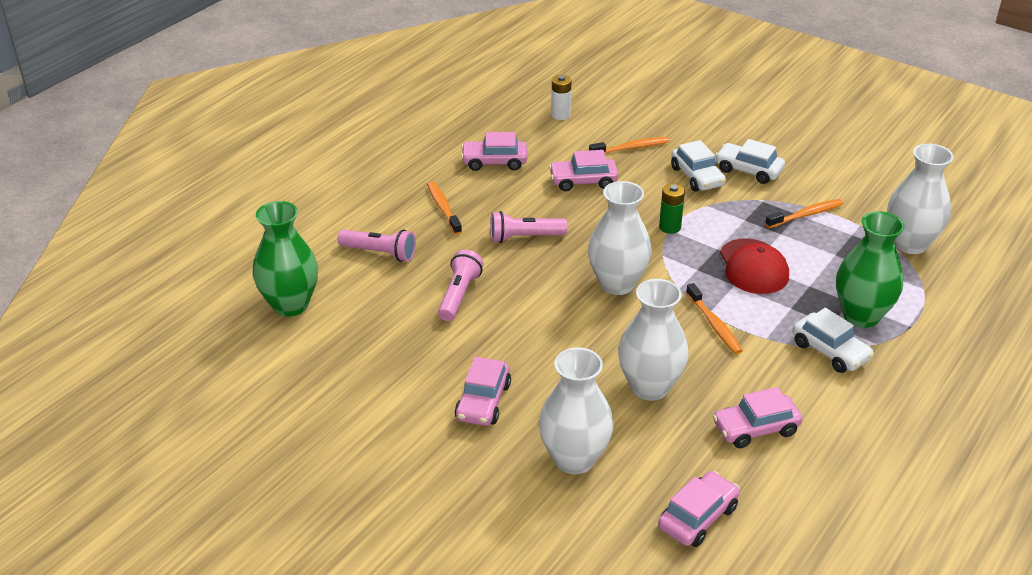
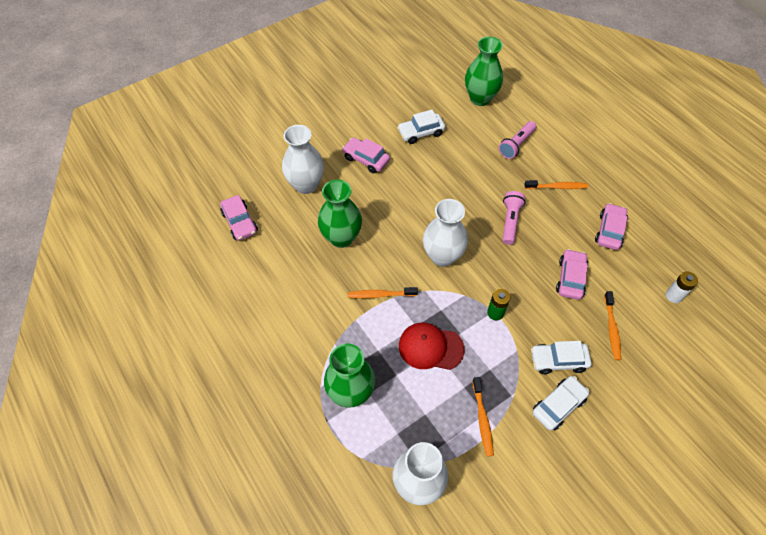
camera: 110 degrees right, 20 degrees up
pink flashlight [438,250,484,321] -> none
white vase [618,279,689,401] -> green vase [318,179,362,248]
pink car [713,387,803,448] -> none
white car [793,308,874,373] -> white car moved to [397,110,445,144]

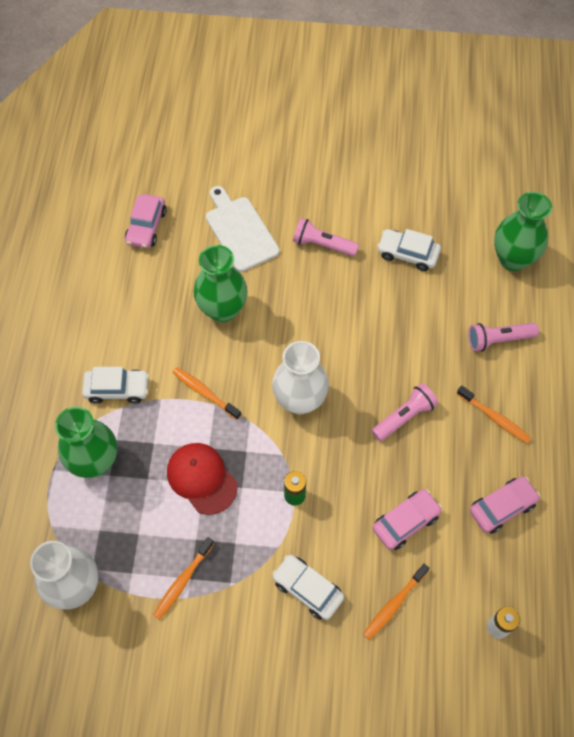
camera: 40 degrees right, 5 degrees up
white vase [282,125,324,194] -> white cutting board [206,186,280,272]
pink car [342,137,390,173] -> pink flashlight [293,218,359,256]
white car [533,376,589,431] -> white car moved to [82,367,149,404]

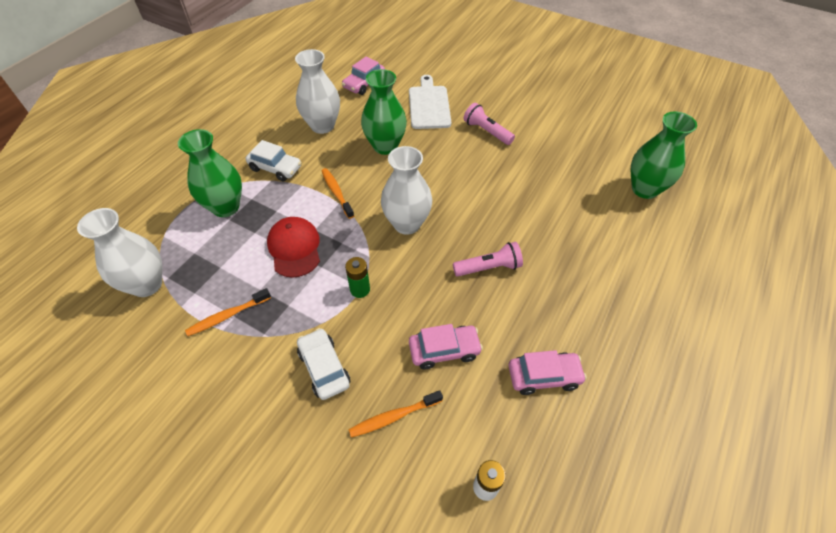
camera: 25 degrees right, 10 degrees down
white car [377,229,441,271] -> none
orange toothbrush [457,386,531,443] -> none
pink flashlight [468,323,539,351] -> none
none -> white vase [295,49,340,134]

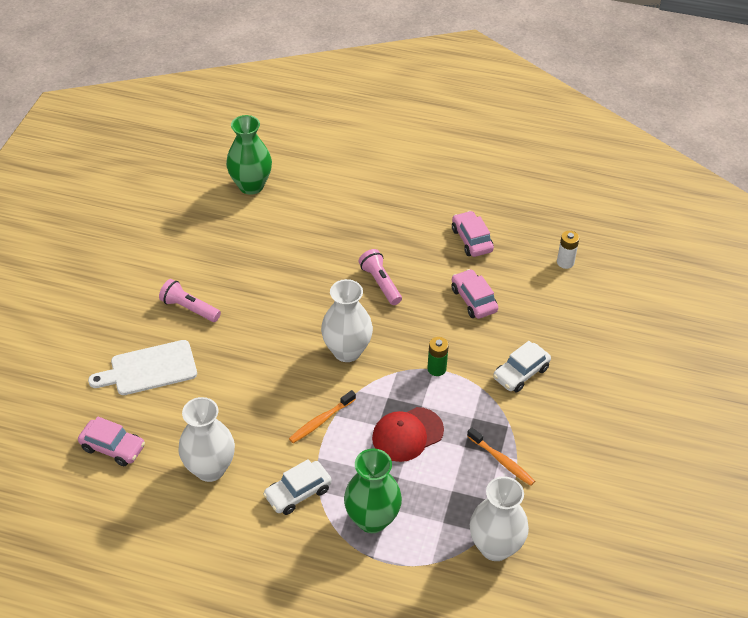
camera: 105 degrees left, 5 degrees down
white car [246,140,302,181] -> white car turned 135 degrees counterclockwise [263,459,332,515]
orange toothbrush [349,390,443,438] -> none
green vase [361,69,407,155] -> none
pink flashlight [463,103,515,145] -> pink flashlight turned 90 degrees clockwise [159,279,221,322]

